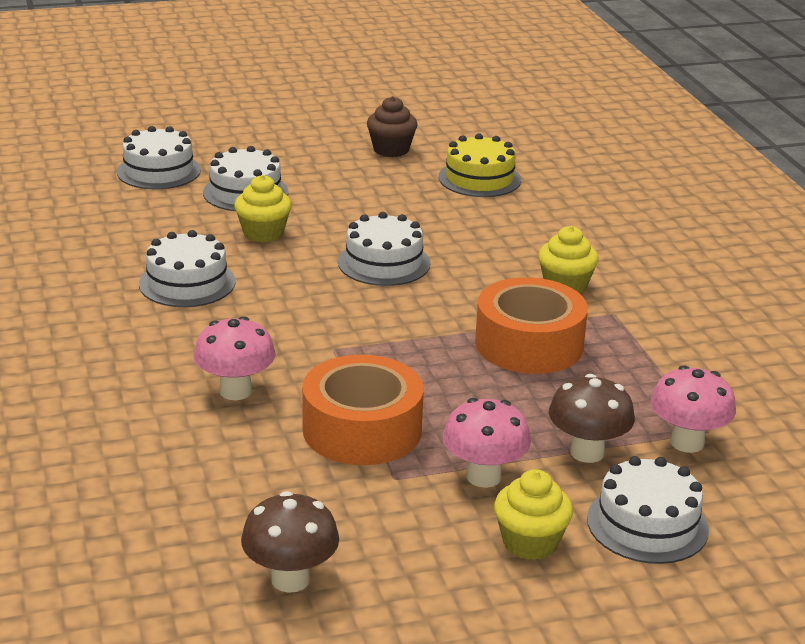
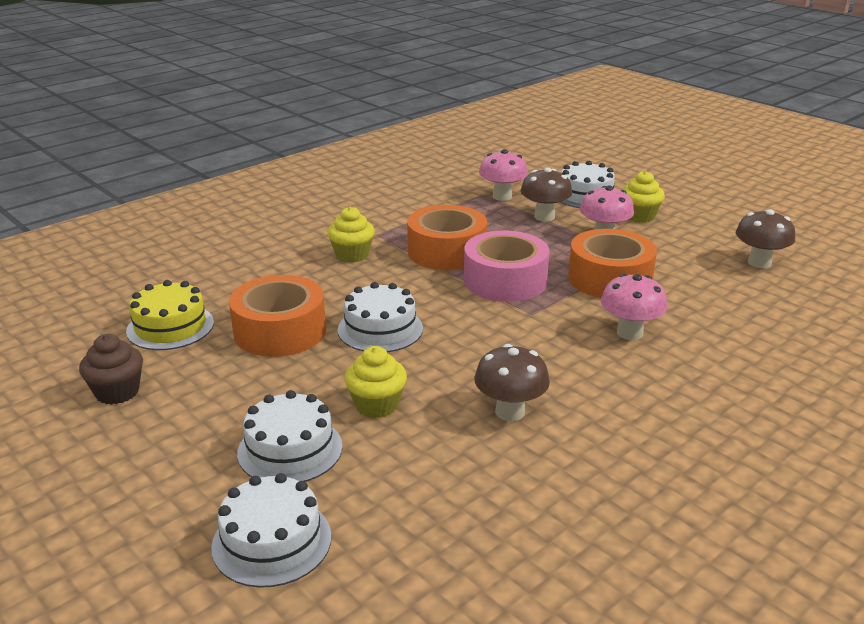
camera: 115 degrees left, 0 degrees up
white cake [139,230,235,307] -> brown mushroom [474,344,550,421]
none -> orange tape [229,275,326,357]
none -> pink tape [464,230,550,302]

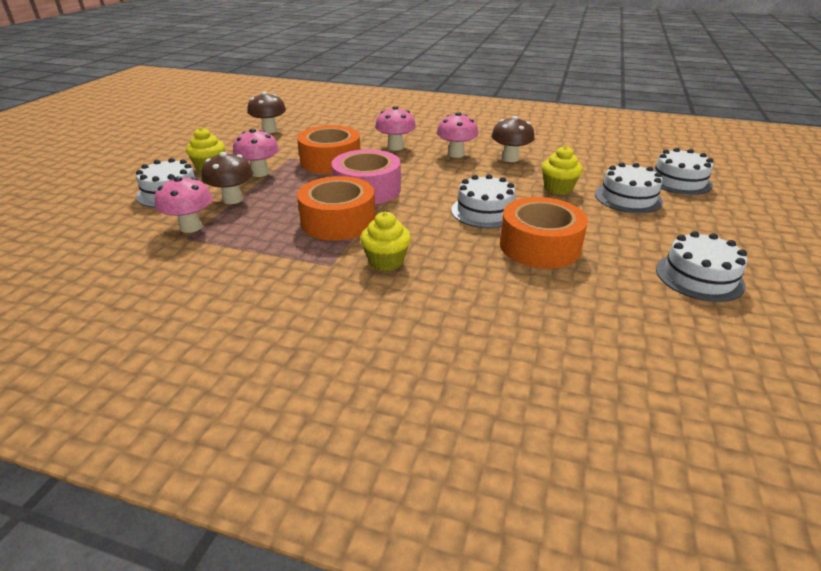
camera: 120 degrees left, 5 degrees up
brown cupcake [79,334,143,405] -> white cake [656,231,747,302]
yellow cake [126,280,214,350] -> none
none -> pink mushroom [437,112,478,158]

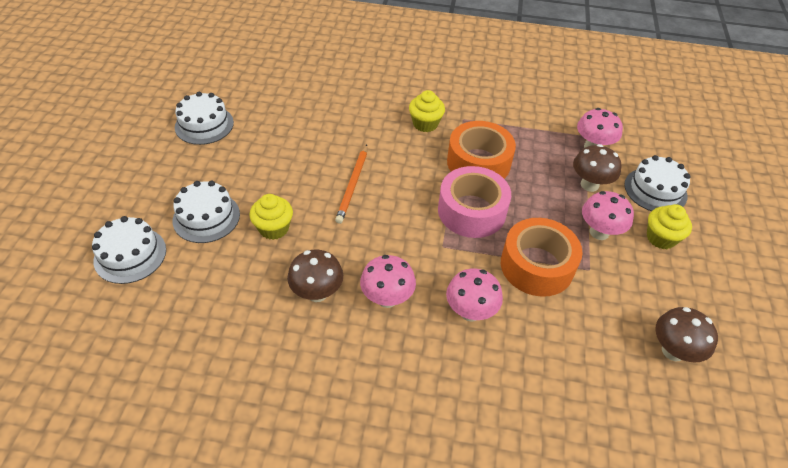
camera: 170 degrees right, 15 degrees up
white cake [451,174,515,228] -> orange pencil [335,145,367,224]
orange tape [500,197,588,269] -> none

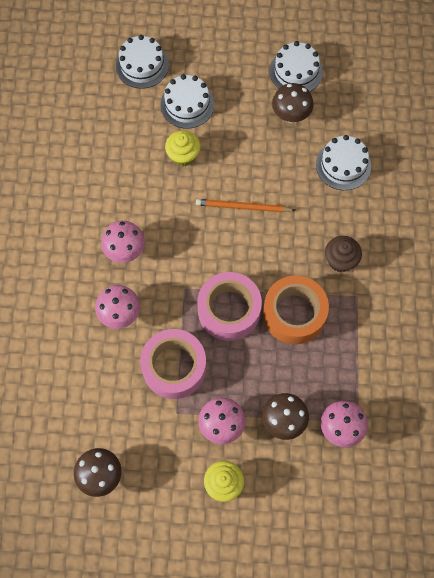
camera: 85 degrees right, 20 degrees up
brown mushroom [287,249,343,302] -> brown mushroom moved to [272,83,313,123]
yellow cupcake [409,90,445,132] -> brown cupcake [325,236,362,272]
orange tape [501,218,583,297] -> pink tape [140,329,206,399]
white cake [624,155,690,211] -> white cake moved to [316,135,371,190]

